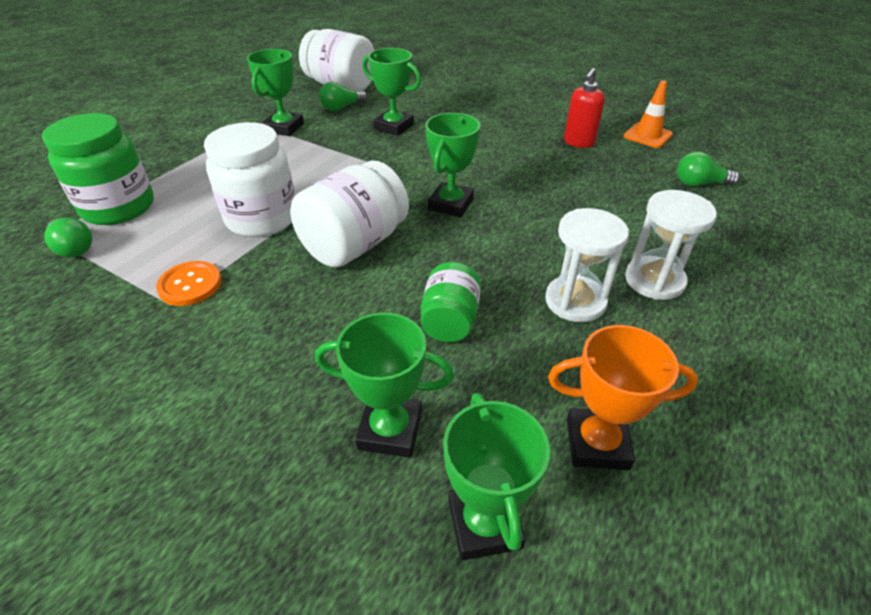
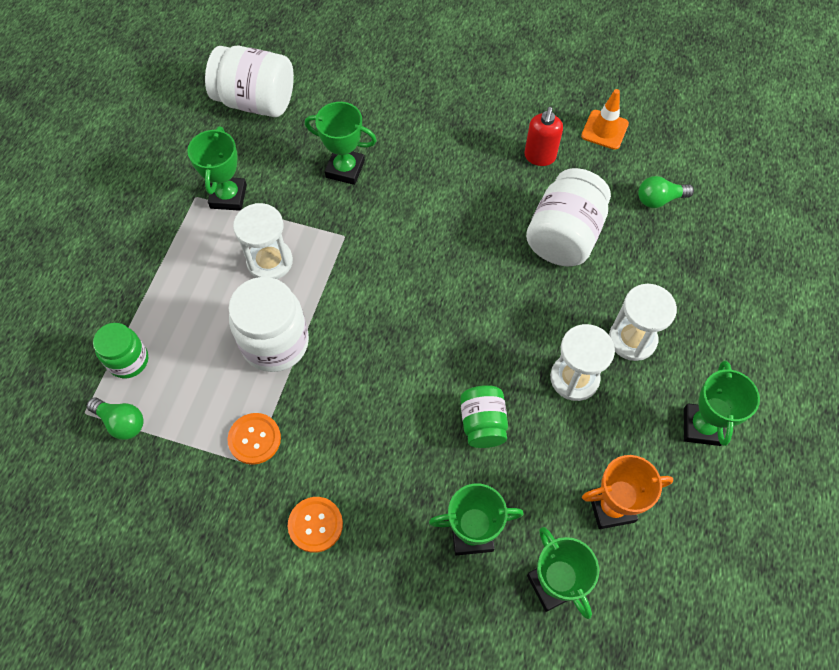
camera: 15 degrees left, 20 degrees up
green jar [42,113,154,225] -> green jar [93,323,148,378], size x0.60
white jar [290,161,409,268] -> white jar moved to [526,168,611,266]
green light bulb [319,82,367,111] -> none
green trophy [425,113,480,217] -> green trophy moved to [684,361,760,446]
none -> white hourglass [233,203,293,279]
none -> orange button [288,497,343,553]

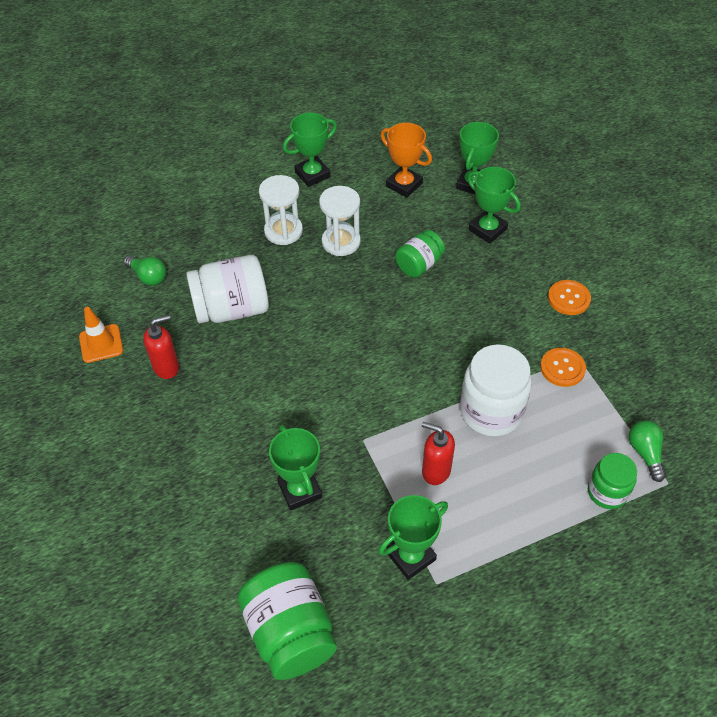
camera: 130 degrees left, 10 degrees down
white jar [205,46,294,117] -> green jar [237,562,337,680]
white hourglass [233,203,293,279] -> red soap dispenser [422,422,455,485]

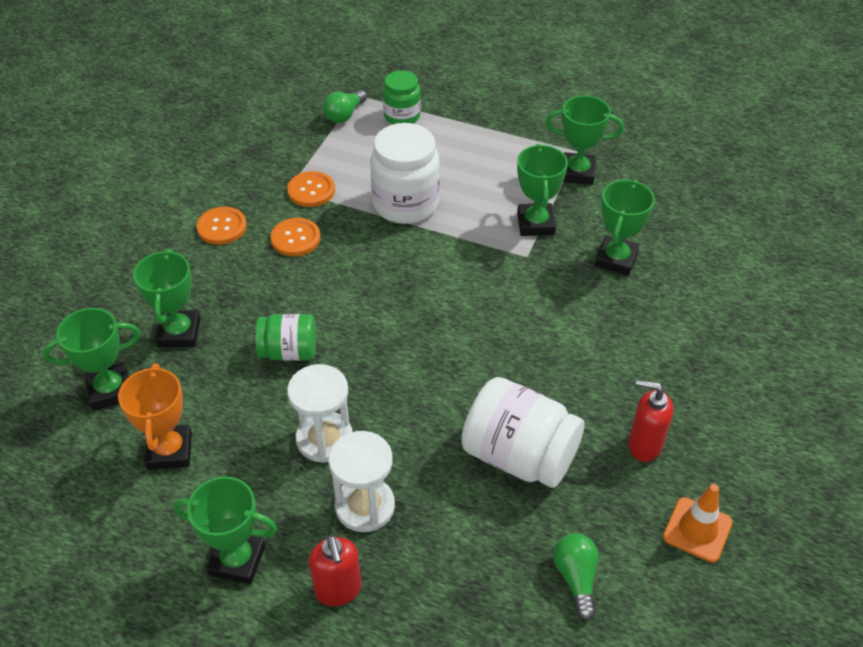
camera: 135 degrees left, 5 degrees down
green jar [237,562,337,680] -> none
red soap dispenser [422,422,455,485] -> red soap dispenser moved to [309,535,362,606]
none -> orange button [271,218,321,256]
none -> green trophy [517,144,568,236]

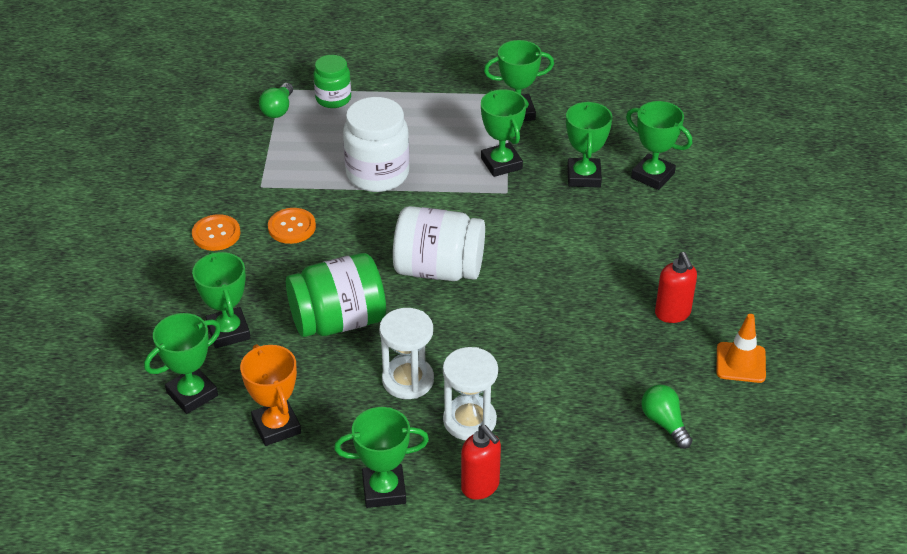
camera: 20 degrees left, 5 degrees down
green jar [255,314,316,361] -> green jar [286,253,386,337], size x1.66
orange button [287,171,335,207] -> none
white jar [461,377,585,488] -> white jar moved to [393,206,485,281]
red soap dispenser [628,380,673,462] -> red soap dispenser turned 105 degrees counterclockwise [655,252,697,323]
none -> green trophy [626,101,692,190]

